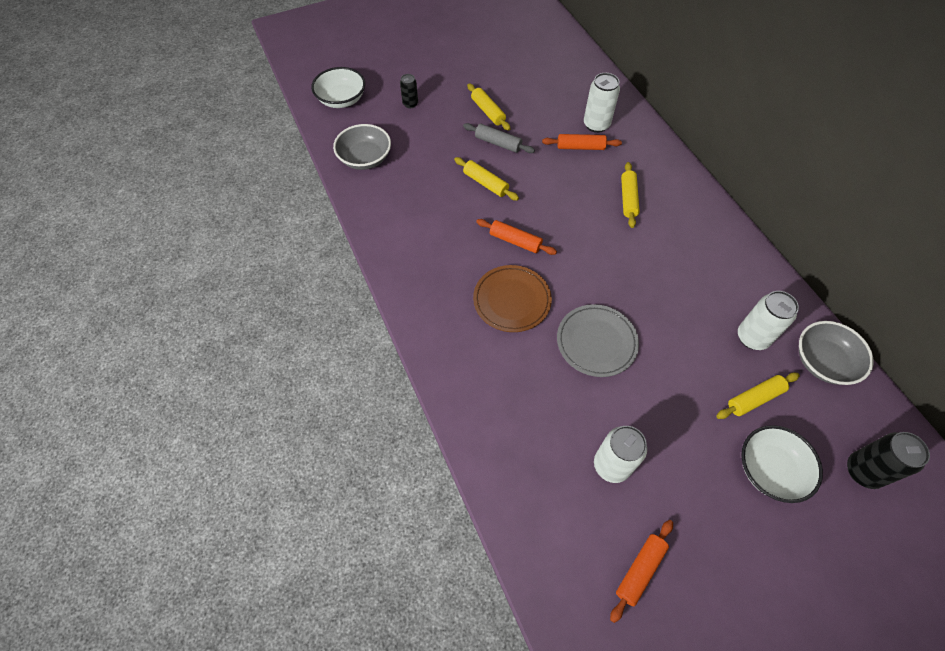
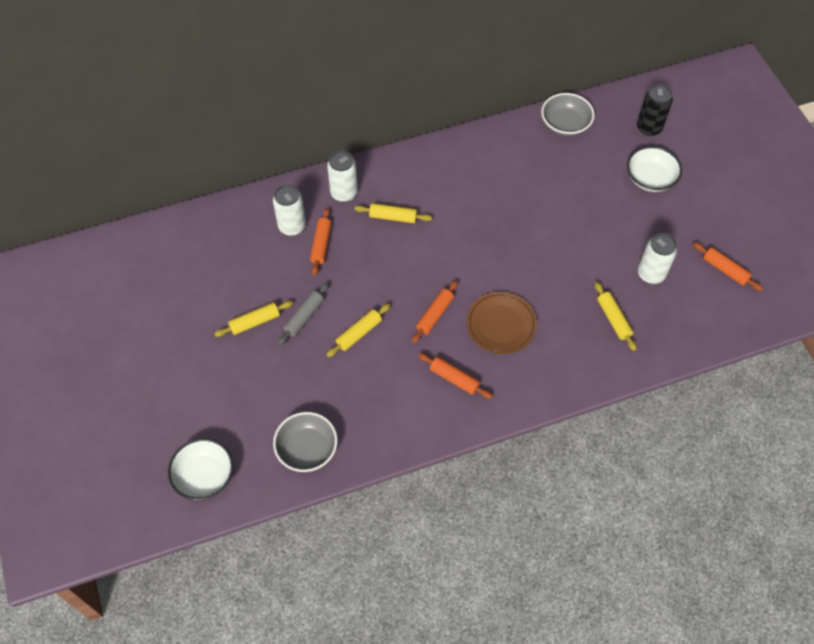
camera: 85 degrees left, 0 degrees up
black can [400,74,418,108] -> none
grey plate [557,304,639,377] -> none
yellow rolling pin [716,373,800,419] -> yellow rolling pin moved to [595,282,637,351]
white can [738,291,799,350] -> white can moved to [327,151,358,202]
none -> orange rolling pin [418,353,493,399]

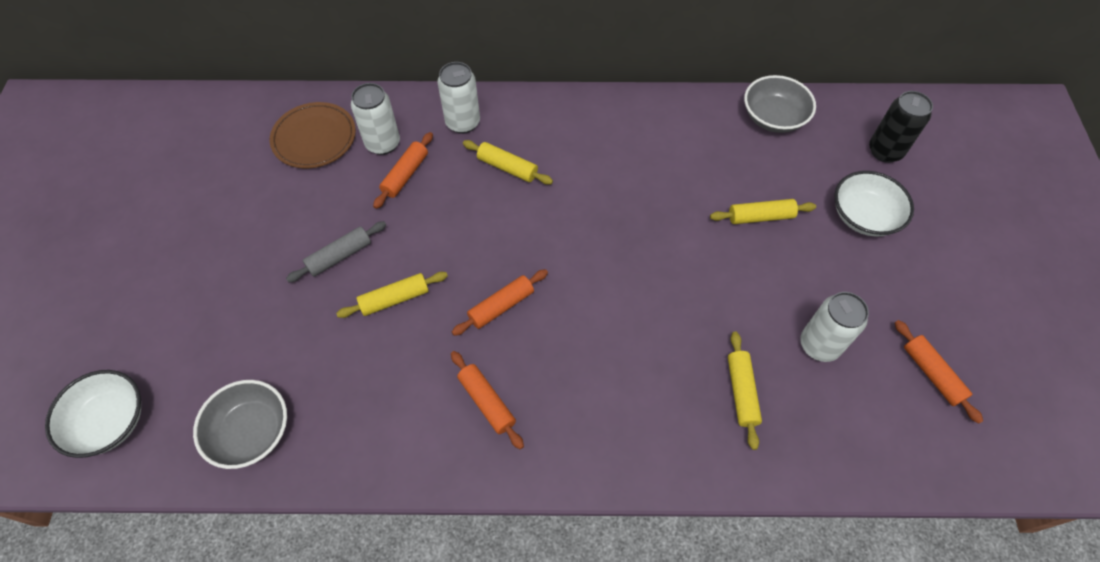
camera: 20 degrees right, 0 degrees up
yellow rolling pin [214,301,293,337] -> yellow rolling pin moved to [710,199,816,224]
brown plate [466,292,537,354] -> brown plate moved to [270,102,356,168]

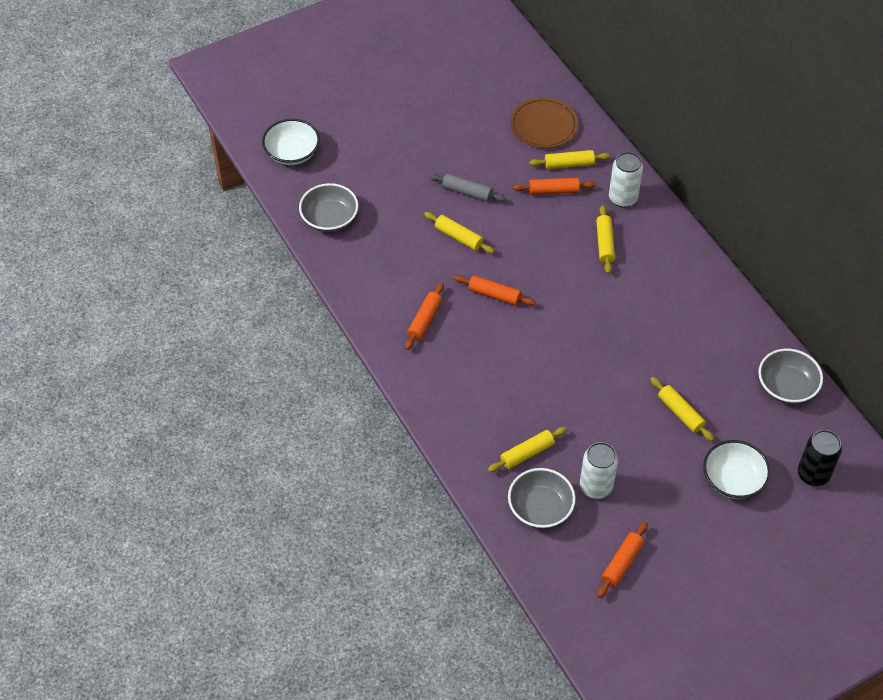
camera: 60 degrees right, 5 degrees down
white can [351,83,400,155] -> yellow rolling pin [529,150,610,169]
none -> grey bowl [508,468,576,528]

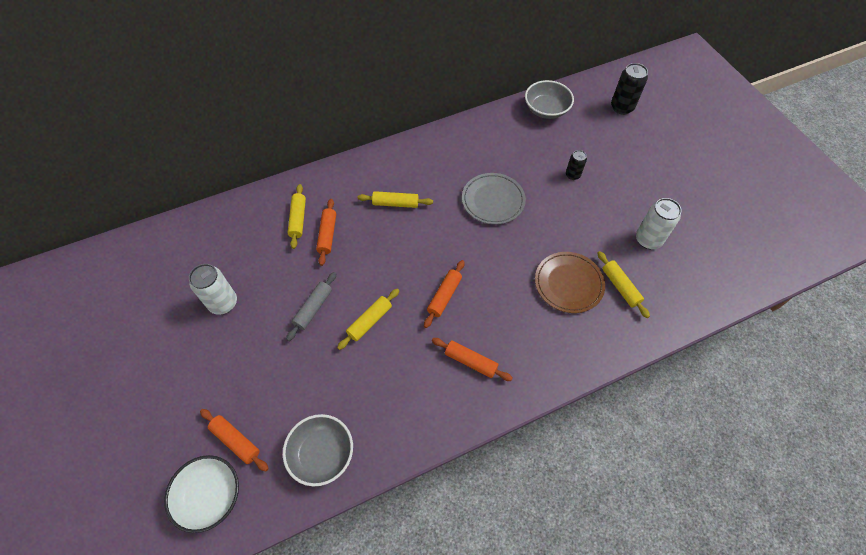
camera: 85 degrees left, 5 degrees up
grey bowl [508,468,576,528] -> none
brown plate [510,97,578,148] -> brown plate moved to [535,252,605,313]
orange rolling pin [597,522,648,598] -> orange rolling pin moved to [200,409,269,471]
white can [609,152,643,208] -> white can moved to [189,264,237,315]
yellow rolling pin [650,377,714,441] -> black can [566,150,587,180]
white bowl [703,440,771,499] -> none
none -> grey plate [462,173,526,225]

